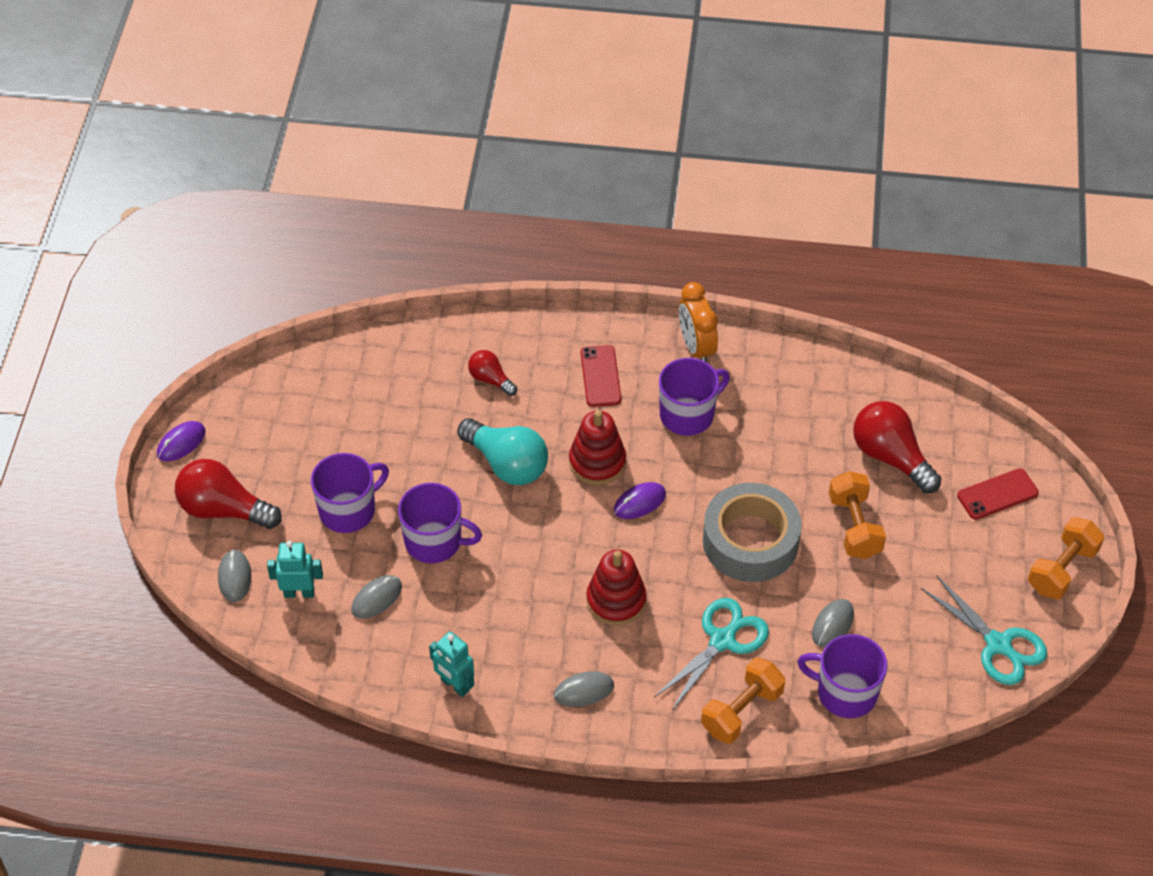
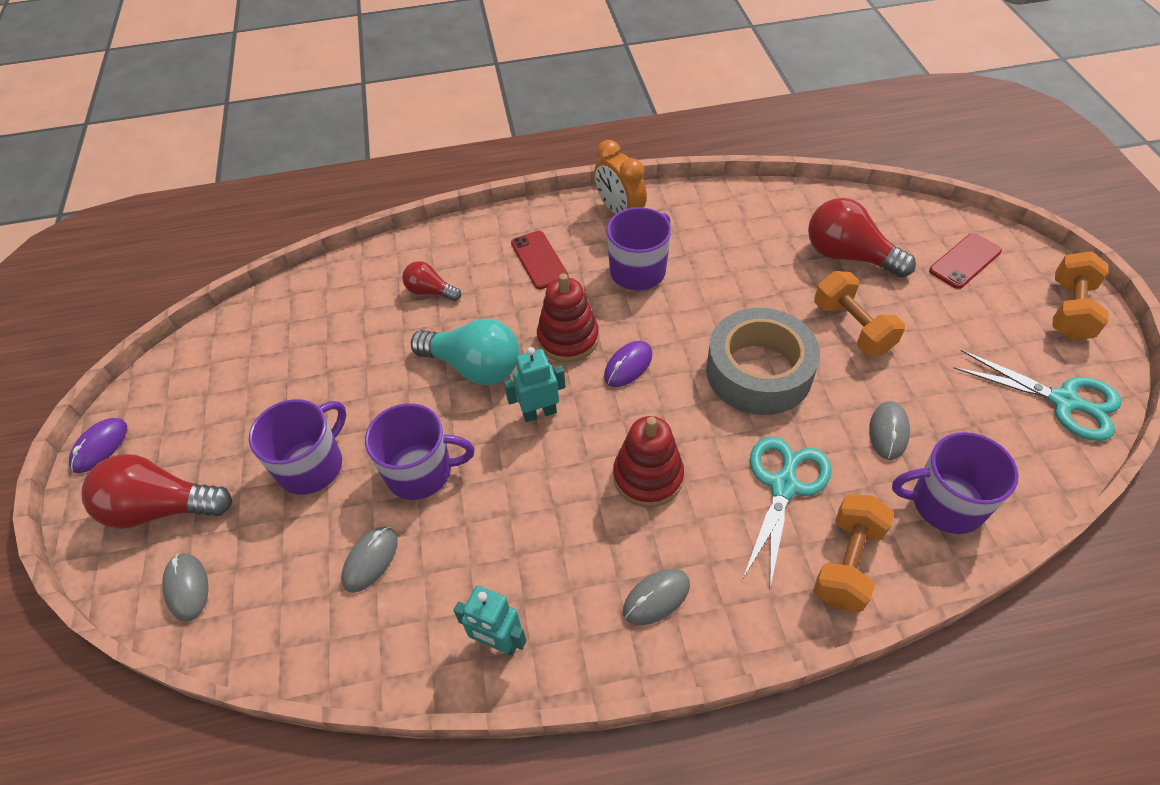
camera: 15 degrees left, 0 degrees up
turquoise robot [267,541,323,598] -> turquoise robot moved to [504,347,566,422]

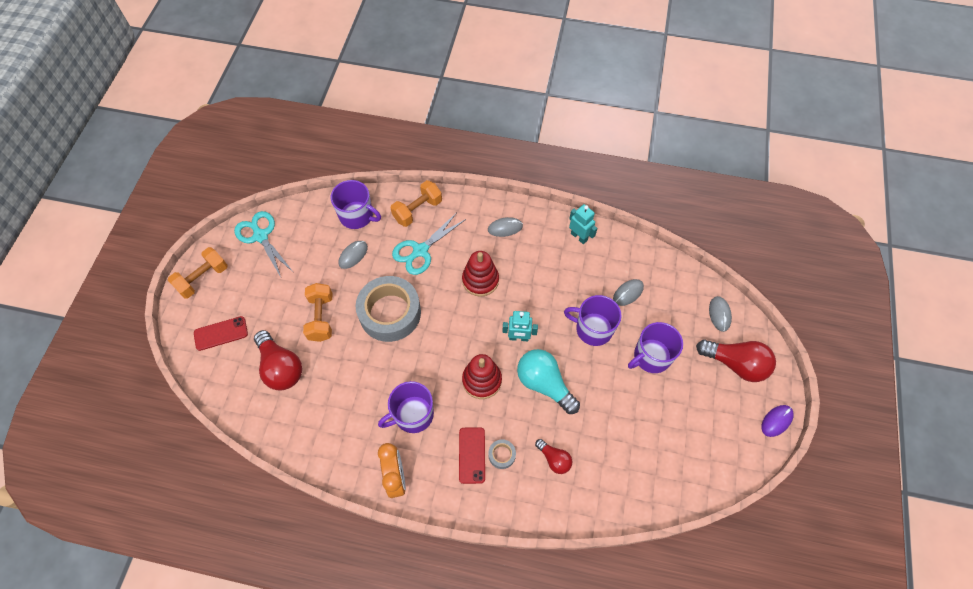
camera: 160 degrees left, 10 degrees up
purple mouse [604,341,652,387] -> none
none -> grey tape [488,439,516,469]

